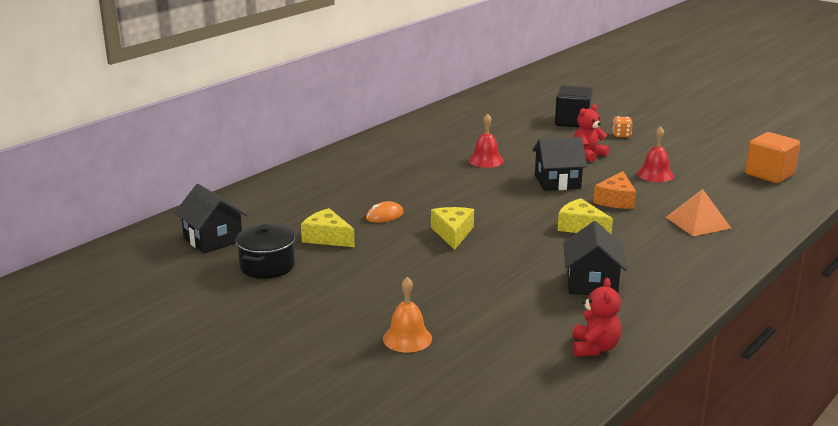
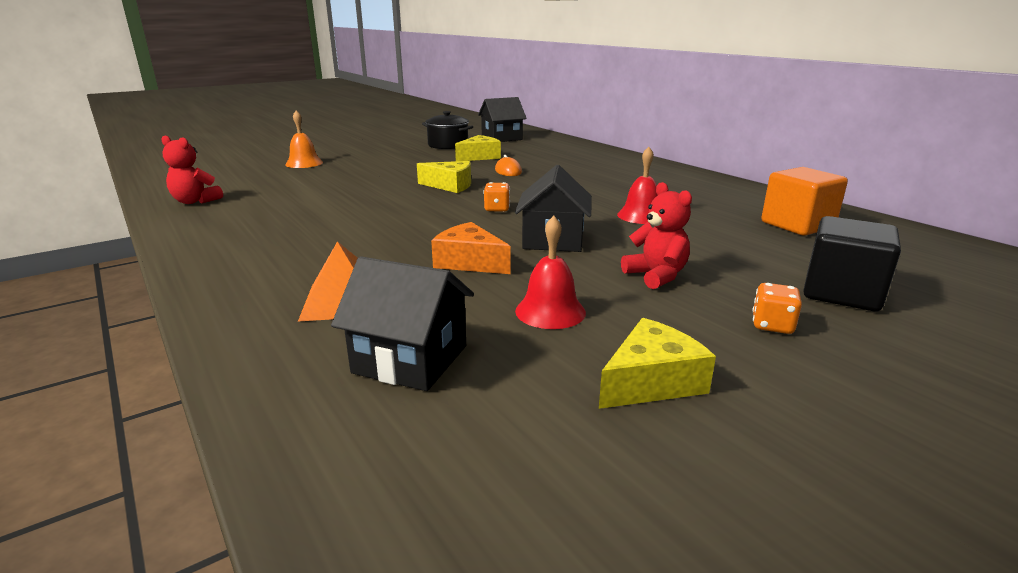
camera: 105 degrees right, 0 degrees up
yellow cheese [558,198,613,235] -> yellow cheese moved to [599,318,716,409]
black house [564,221,627,295] -> black house moved to [331,256,474,391]
orange cube [745,132,800,183] -> orange cube moved to [761,167,848,236]
none -> orange dice [483,182,510,212]

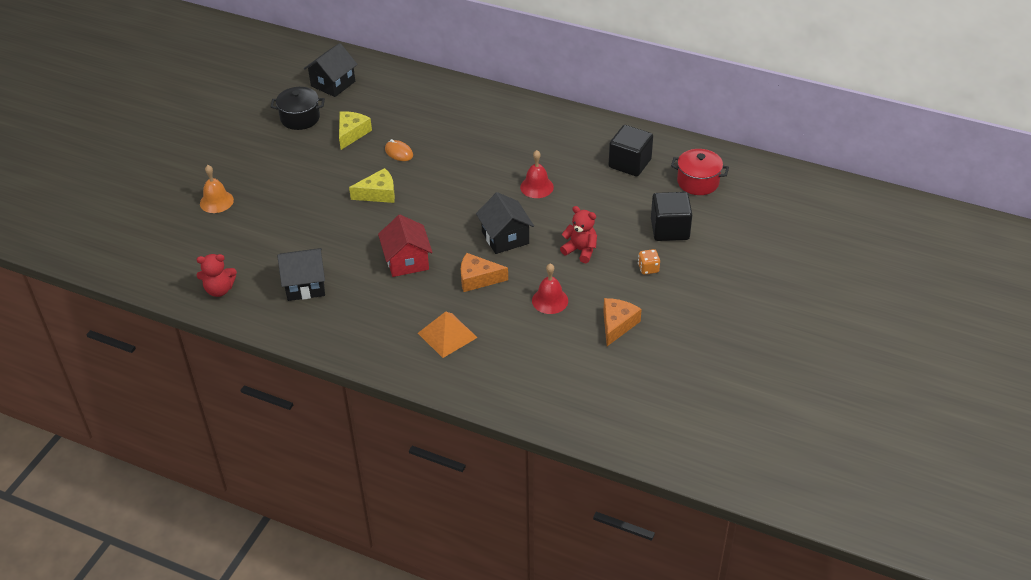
camera: 30 degrees left, 20 degrees up
black house [331,256,474,391] -> black house moved to [277,248,325,301]
orange dice [483,182,510,212] -> none
yellow cheese [599,318,716,409] -> orange cheese [603,298,642,346]
orange cube [761,167,848,236] -> black cube [609,125,653,176]
none -> red house [378,215,433,277]
none -> red pot [671,149,729,195]

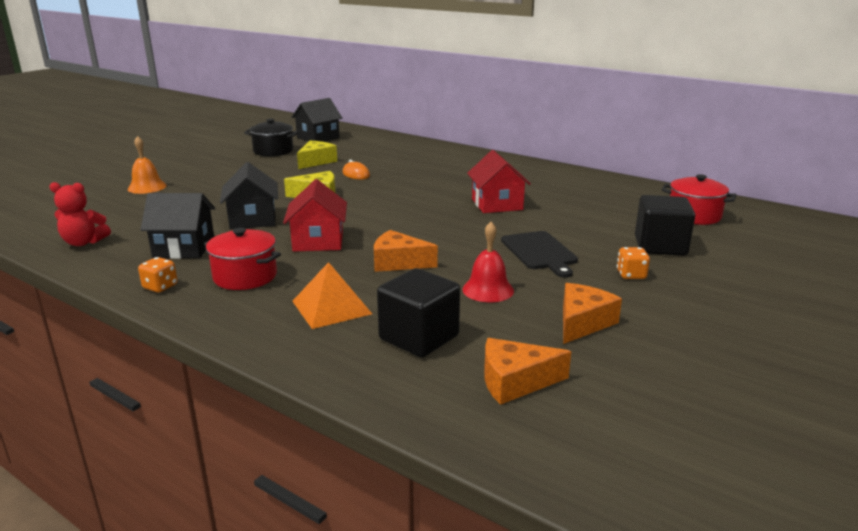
camera: 10 degrees right, 20 degrees down
black house [476,192,534,254] -> black house moved to [220,162,278,229]
red bell [520,150,554,198] -> red house [467,150,531,213]
red teddy bear [560,206,597,263] -> black cutting board [501,231,578,278]
black cube [609,125,653,176] -> black cube moved to [377,268,460,358]
none -> orange dice [138,257,178,293]
none -> red pot [204,228,281,290]
none -> orange cheese [484,338,571,405]

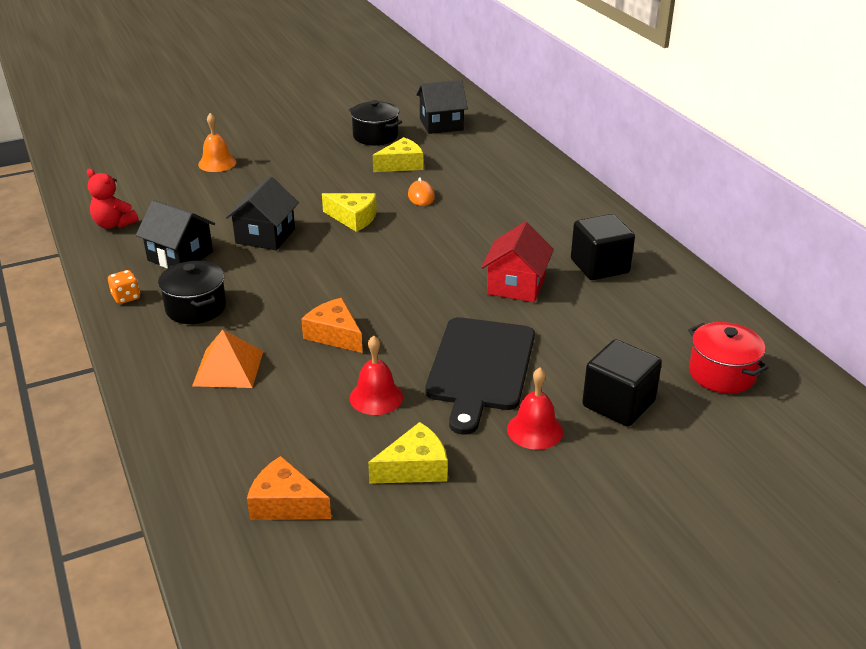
camera: 30 degrees right, 10 degrees up
red pot [204,228,281,290] -> black pot [158,261,226,324]
red house [283,179,347,252] -> none
black cube [377,268,460,358] -> black cube moved to [571,214,635,280]
black cutting board [501,231,578,278] -> black cutting board [425,317,535,435], size x1.54
orange cheese [563,283,622,344] -> yellow cheese [368,422,448,484]
orange dice [617,247,650,279] -> red bell [507,368,563,450]

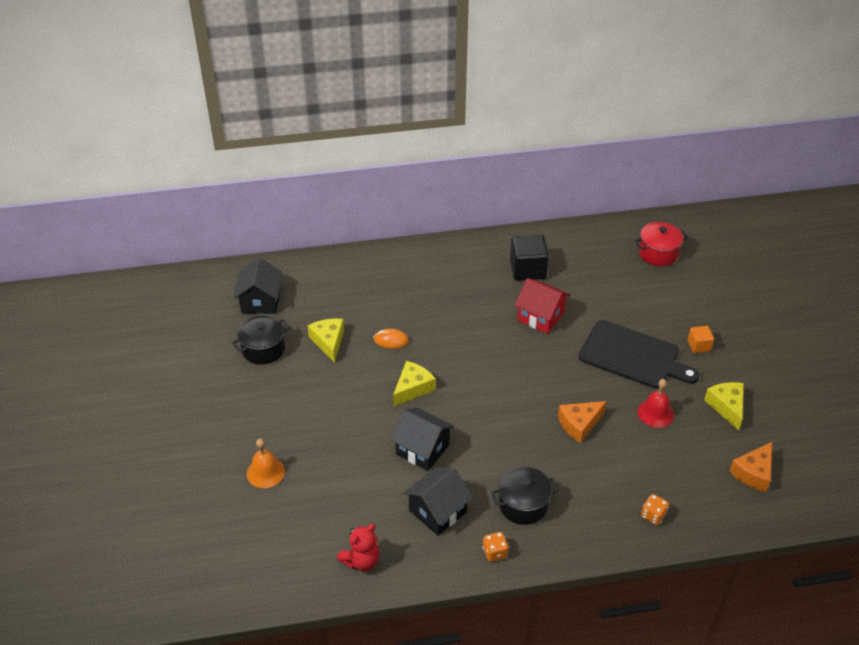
camera: 75 degrees left, 10 degrees up
orange pyramid [192,329,263,388] -> none
red bell [507,368,563,450] -> orange cube [688,326,714,353]
black cube [582,339,662,427] -> none
none -> orange dice [641,494,669,525]

